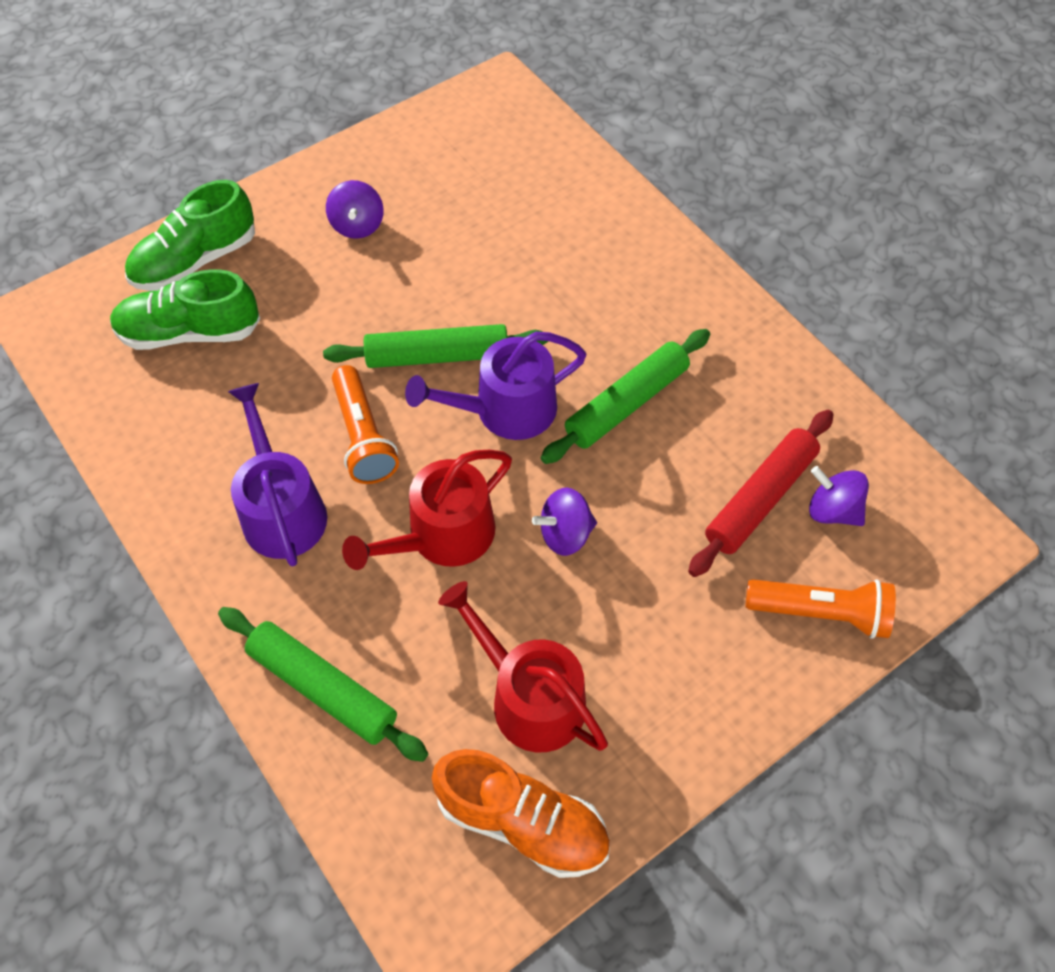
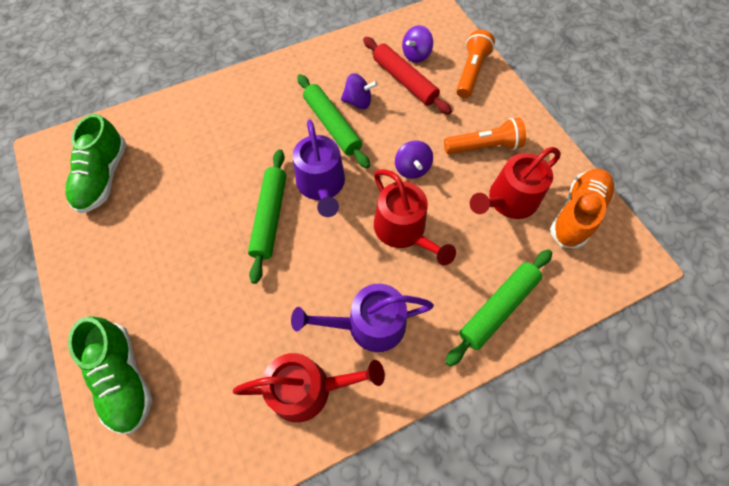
camera: 80 degrees left, 5 degrees up
green shoe [110,269,260,350] -> green shoe moved to [65,114,126,213]
purple spinning top [326,180,384,239] -> purple spinning top moved to [341,73,378,109]
orange flashlight [332,365,399,484] -> orange flashlight moved to [444,118,526,154]
none -> red watering can [233,353,385,422]

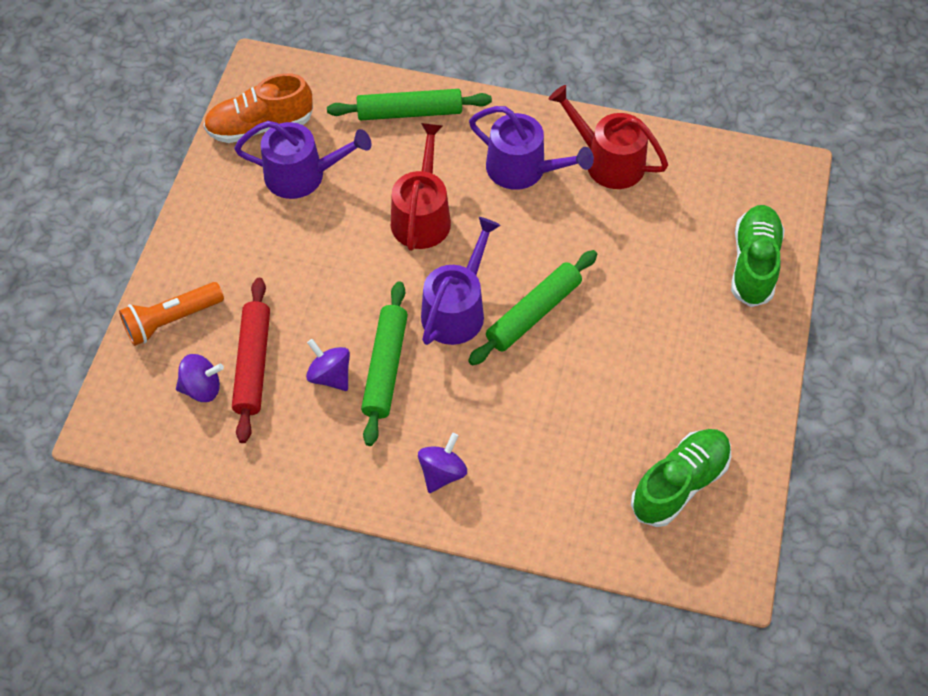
camera: 140 degrees left, 5 degrees down
purple spinning top [395,140,433,179] -> purple spinning top moved to [418,433,467,493]
orange flashlight [444,118,526,154] -> none
red watering can [469,147,561,219] -> purple watering can [234,121,371,199]

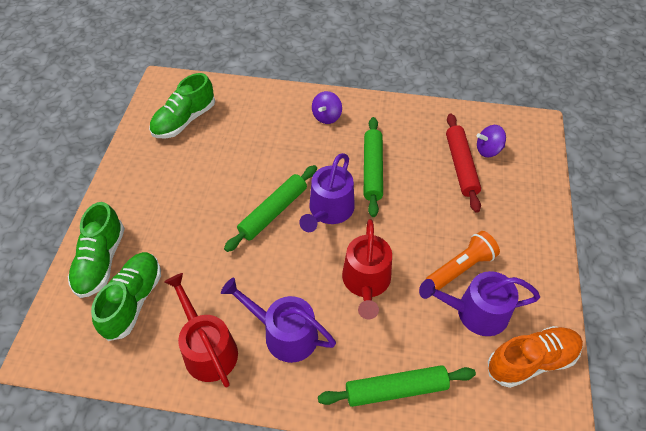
camera: 175 degrees right, 5 degrees down
orange flashlight [119,282,224,346] -> orange flashlight moved to [426,231,500,290]
purple spinning top [306,339,350,391] -> none
red watering can [548,85,668,189] -> red watering can turned 150 degrees counterclockwise [164,273,238,387]
none -> green shoe [91,252,161,341]

